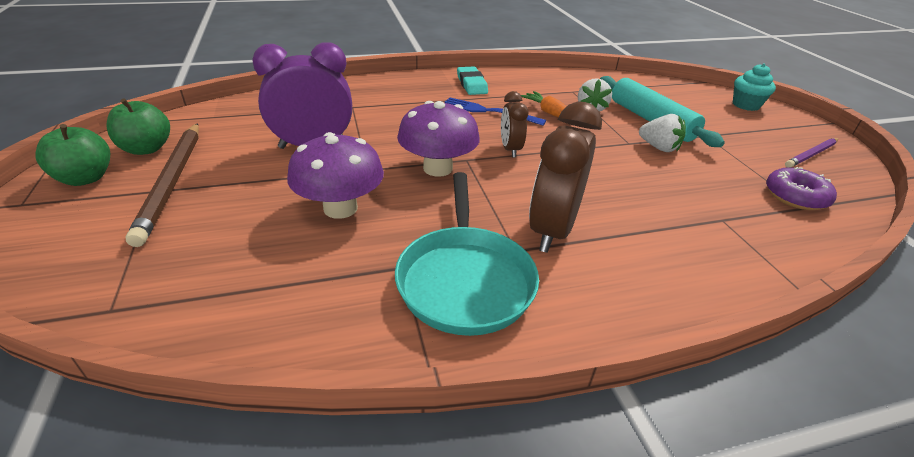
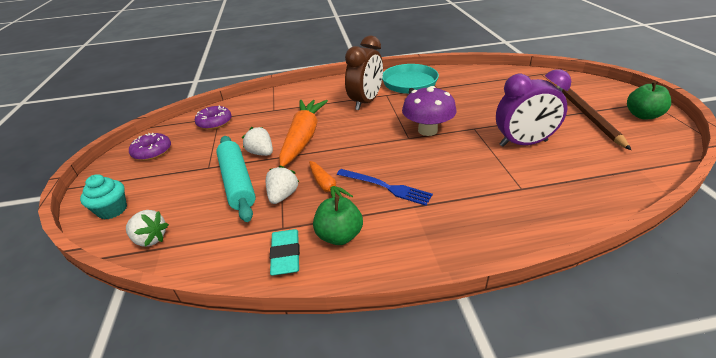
camera: 170 degrees left, 0 degrees up
green apple [106,98,170,155] -> green apple moved to [313,196,363,245]
purple mushroom [287,132,384,219] -> none
turquoise eraser [457,66,488,95] -> turquoise eraser moved to [270,229,300,275]
brown clock [501,91,529,158] -> none
purple pencil [785,138,839,167] -> purple donut [129,133,171,161]
none -> white strawberry [126,210,169,247]
none -> orange carrot [279,100,328,167]

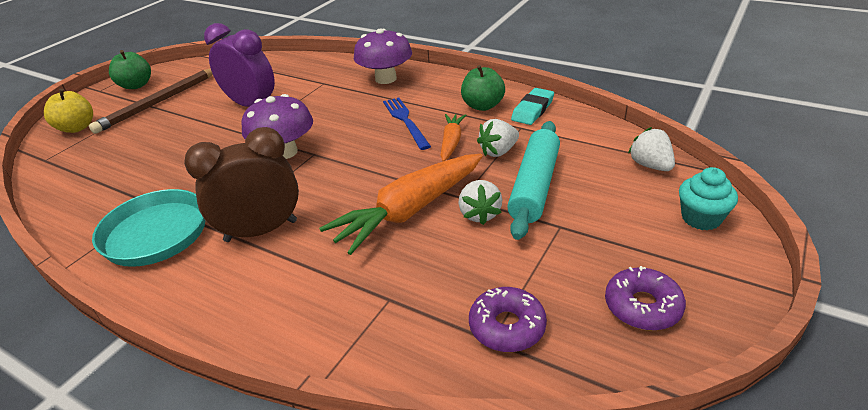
camera: 140 degrees left, 0 degrees up
none -> yellow apple [44,89,93,133]
none -> purple mushroom [354,29,412,84]

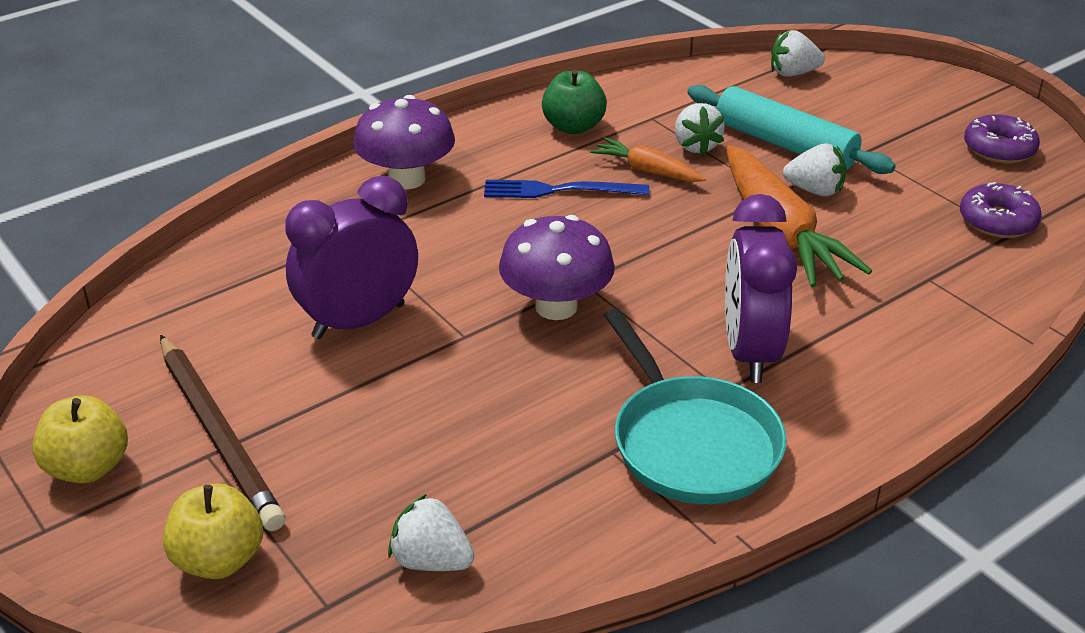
camera: 70 degrees left, 0 degrees up
green apple [109,50,151,89] -> yellow apple [32,395,128,484]
brown clock [184,127,299,242] -> purple clock [725,194,797,383]
turquoise eraser [511,88,554,125] -> none
turquoise cupcake [679,167,738,230] -> none
none -> white strawberry [388,494,475,571]

